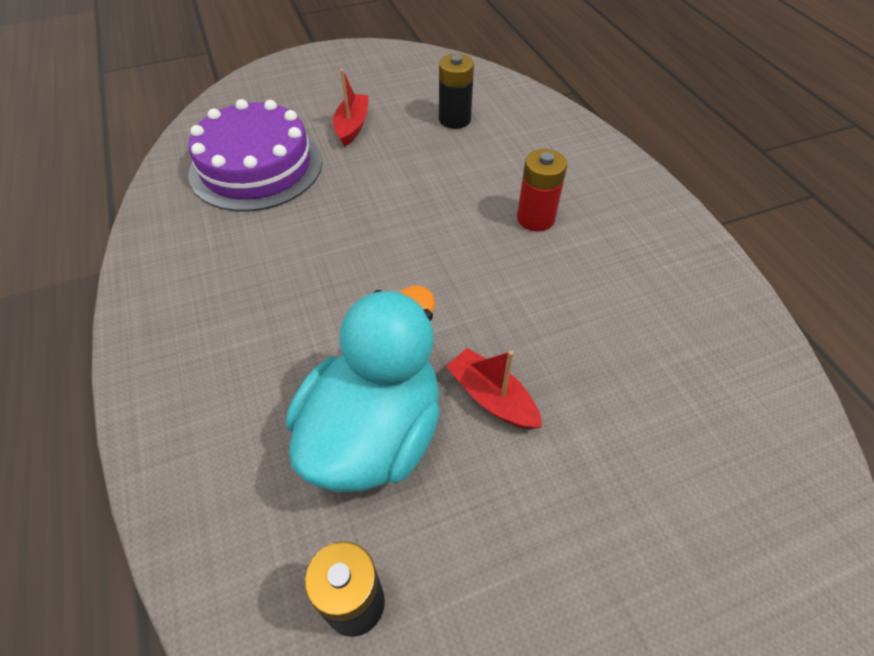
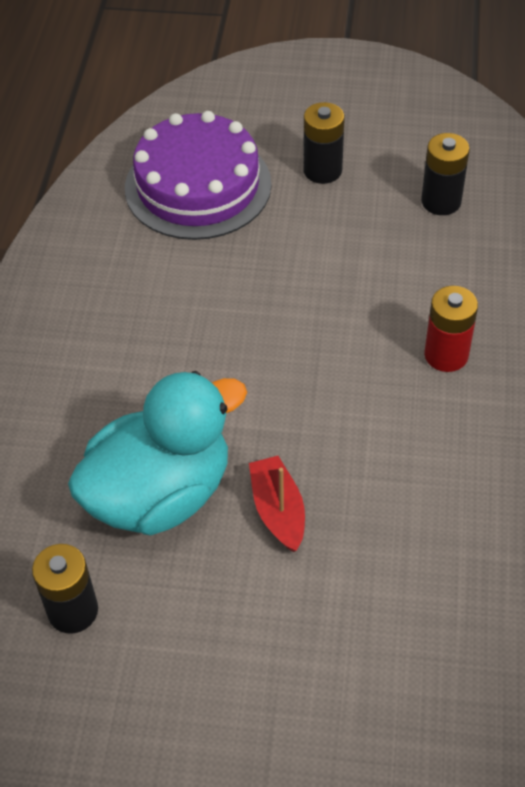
camera: 30 degrees right, 0 degrees up
red boat [333,69,369,147] -> black battery [303,102,345,184]

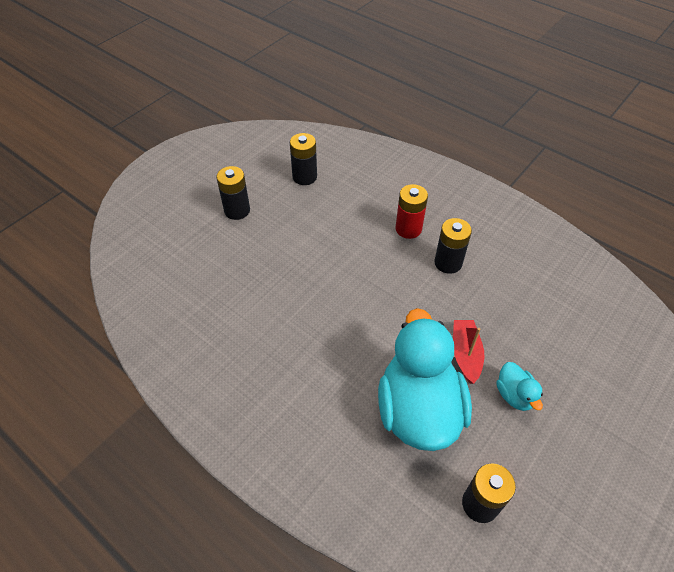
camera: 60 degrees left, 0 degrees up
purple cake [125,111,272,240] -> none
red boat [249,456,305,552] -> red boat turned 75 degrees clockwise [453,320,484,384]
none -> black battery [434,218,472,274]
none -> turquoise duck [496,362,543,411]

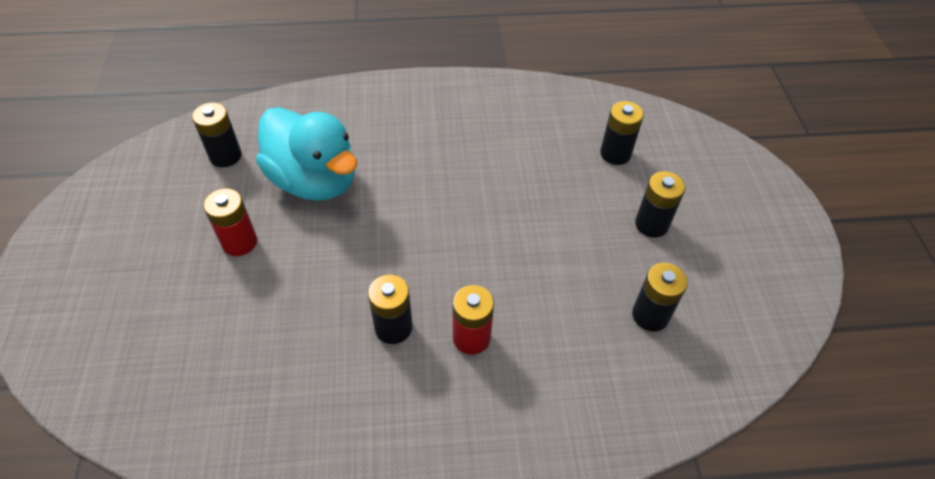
camera: 135 degrees right, 0 degrees up
red boat [453,320,484,384] -> none
turquoise duck [496,362,543,411] -> red battery [204,188,257,256]
none -> black battery [600,101,644,165]

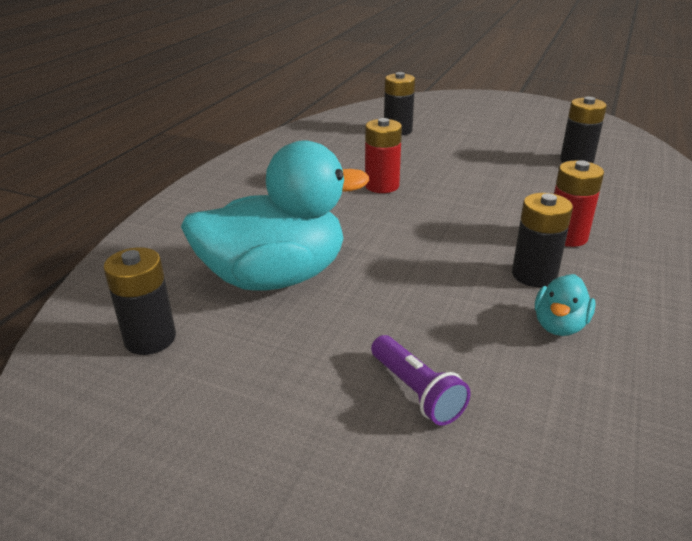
camera: 60 degrees left, 20 degrees down
red battery [204,188,257,256] -> red battery moved to [365,118,402,193]
black battery [635,171,685,238] -> none
none -> purple flashlight [371,335,470,426]
none -> turquoise duck [535,274,596,336]

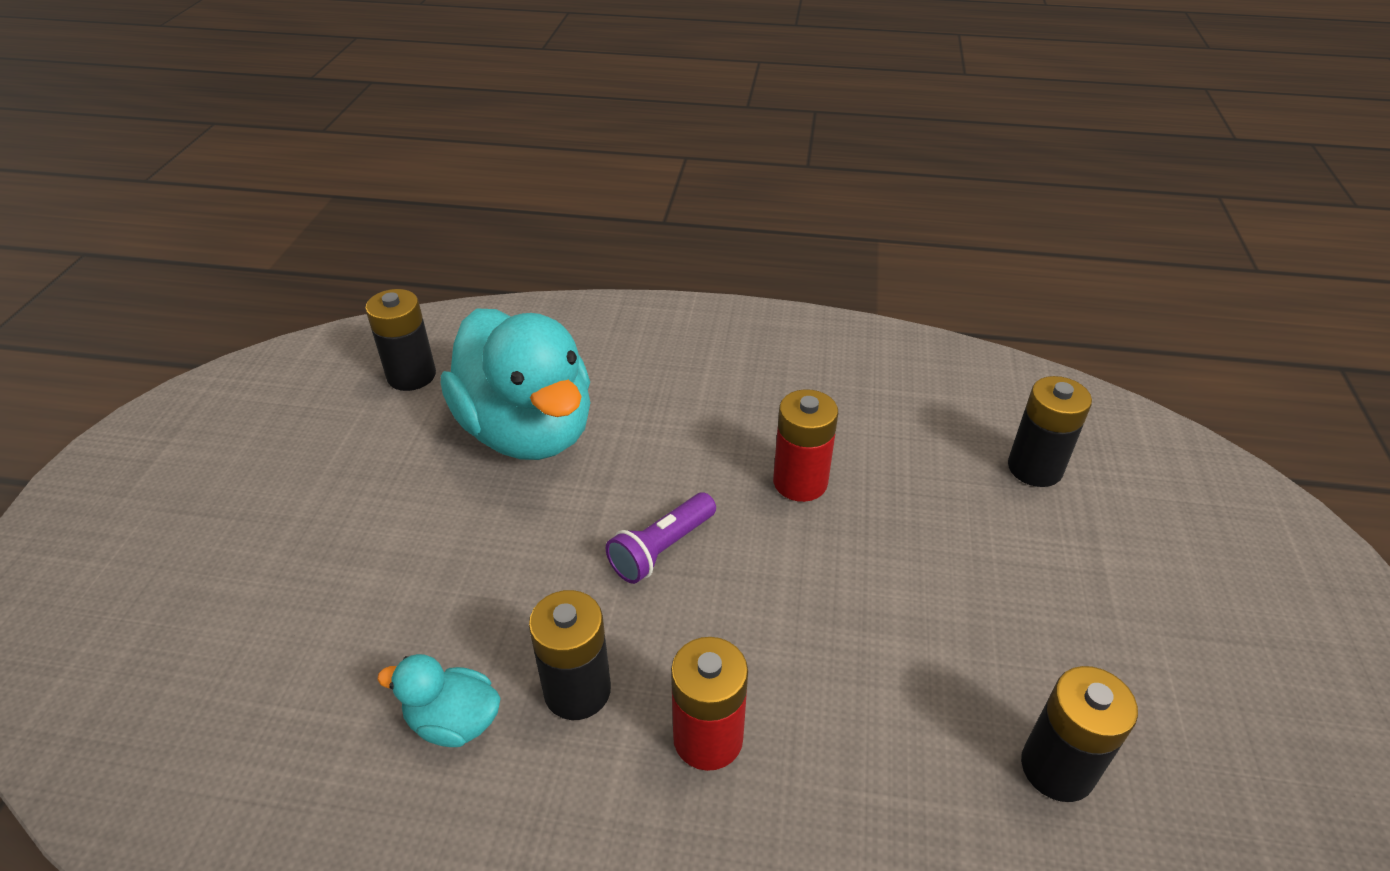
camera: 75 degrees right, 10 degrees up
purple flashlight [371,335,470,426] -> purple flashlight moved to [606,492,716,584]

